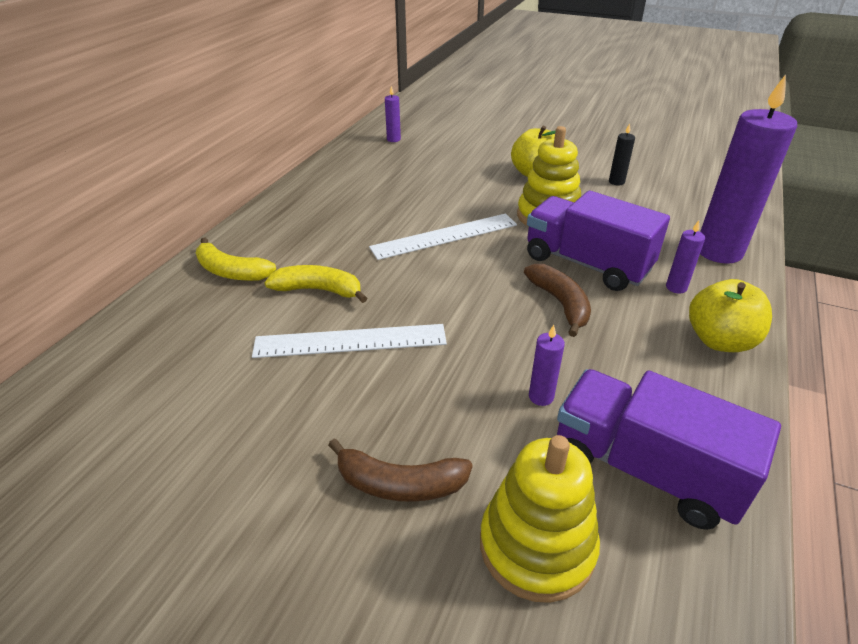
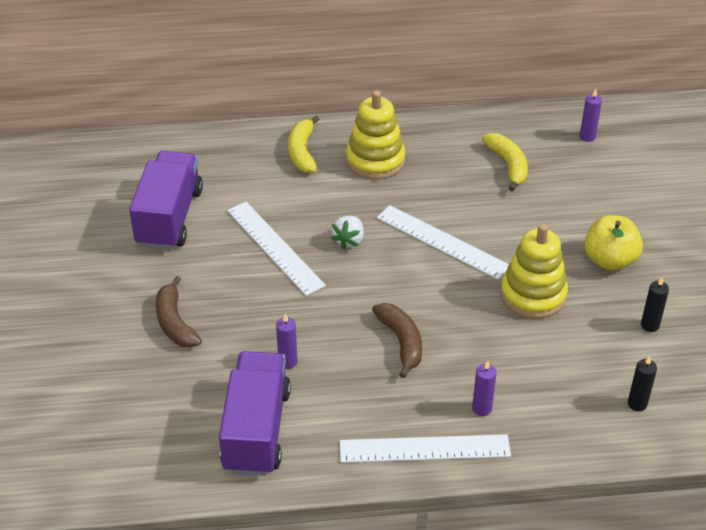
camera: 60 degrees right, 5 degrees up
yellow banana [264,265,367,303] -> yellow banana moved to [482,133,528,191]
yellow stacking toy [480,435,600,603] -> yellow stacking toy moved to [346,90,405,180]
brown banana [524,264,591,337] -> brown banana turned 60 degrees counterclockwise [372,303,422,378]
purple truck [527,191,670,291] -> purple truck moved to [129,151,203,250]
yellow apple [689,279,772,352] -> white ruler [340,434,511,463]
purple candle [700,74,797,264] -> none
none -> white strawberry [331,216,364,249]
none -> black candle [628,356,657,412]

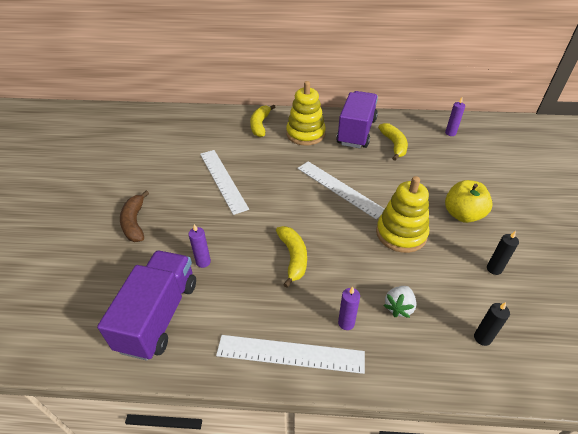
camera: 10 degrees right, 0 degrees up
purple truck [129,151,203,250] -> purple truck moved to [336,91,378,148]
white strawberry [331,216,364,249] -> white strawberry moved to [384,286,417,318]
brown banana [372,303,422,378] -> yellow banana [276,226,307,288]

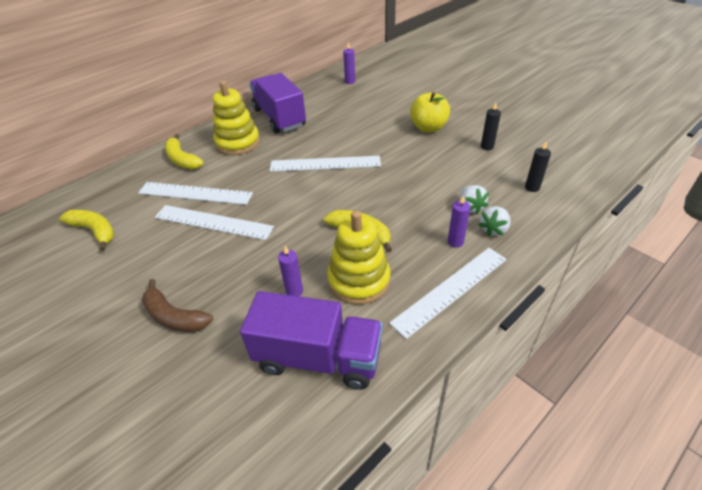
camera: 45 degrees left, 0 degrees up
purple truck [97,251,196,361] -> purple truck turned 135 degrees clockwise [240,291,383,390]
yellow stacking toy [376,176,429,253] -> yellow stacking toy moved to [327,211,391,305]
yellow banana [378,123,408,161] -> yellow banana moved to [60,210,114,251]
none -> white ruler [138,182,253,205]
none -> white strawberry [478,206,511,237]

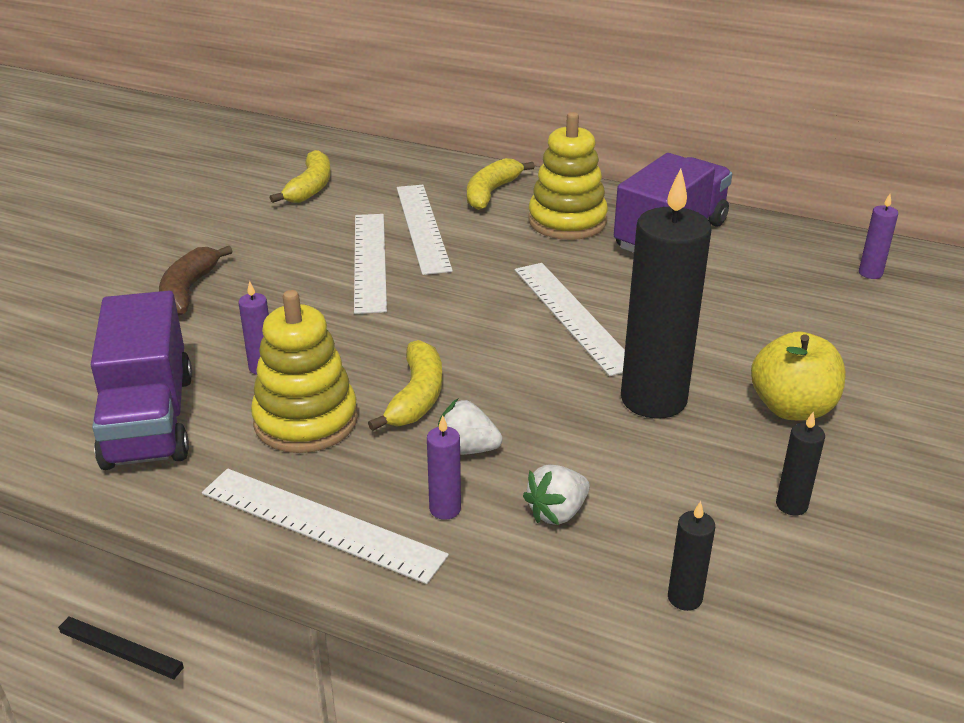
camera: 65 degrees right, 10 degrees down
white strawberry [478,206,511,237] -> white strawberry moved to [438,399,503,455]
none -> black candle [621,168,712,419]

